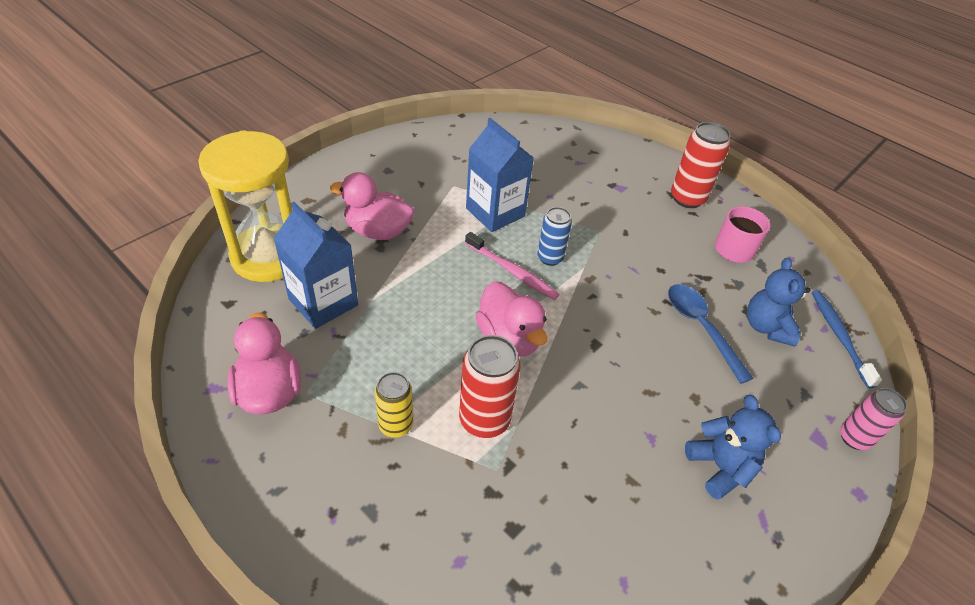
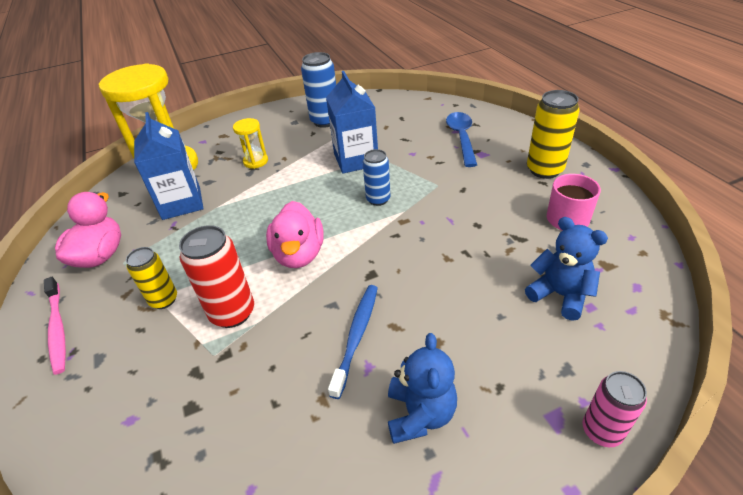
camera: 30 degrees right, 5 degrees down
pink duck [330,172,414,240] -> yellow hourglass [233,118,268,169]
pink toothbrush [465,232,560,300] -> pink toothbrush moved to [44,277,66,375]
blue spoon [668,284,754,384] -> blue spoon moved to [446,112,477,167]
red can [671,122,731,208] -> yellow can [527,90,580,179]
blue teddy bear [747,257,810,347] -> blue teddy bear turned 105 degrees clockwise [525,217,608,321]
blue toothbrush [812,290,882,388] -> blue toothbrush moved to [328,285,378,399]
none -> blue can [301,52,336,128]

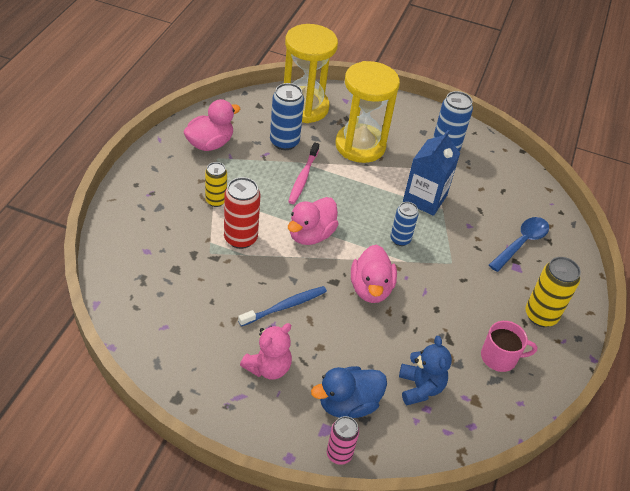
camera: 35 degrees right, 5 degrees up
pink toothbrush [44,277,66,375] -> pink toothbrush moved to [288,142,319,204]
blue carton [134,112,204,220] -> blue can [270,83,304,150]
yellow hourglass [233,118,268,169] -> yellow hourglass [335,61,400,163], size x2.28
blue teddy bear [388,333,457,444] -> pink teddy bear [240,323,292,380]
none -> blue duck [311,366,387,418]
none -> pink duck [351,244,397,303]

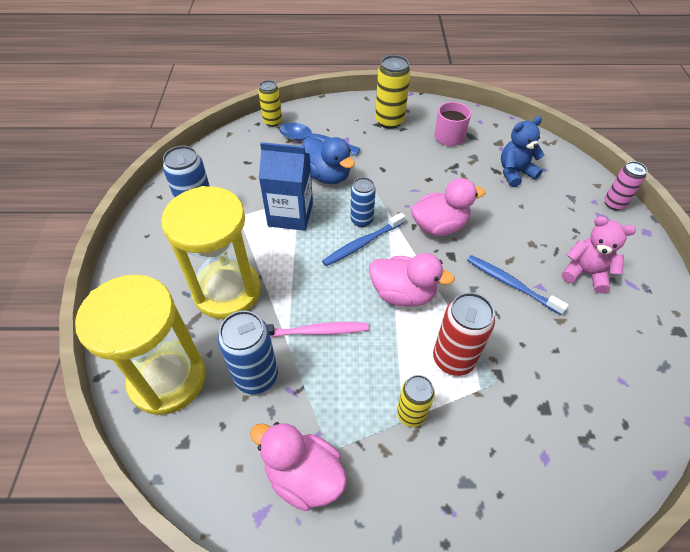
camera: 105 degrees left, 5 degrees up
blue duck [311,366,387,418] -> blue duck moved to [302,137,355,184]
none -> yellow can [258,80,282,127]
none -> blue toothbrush [322,212,405,266]

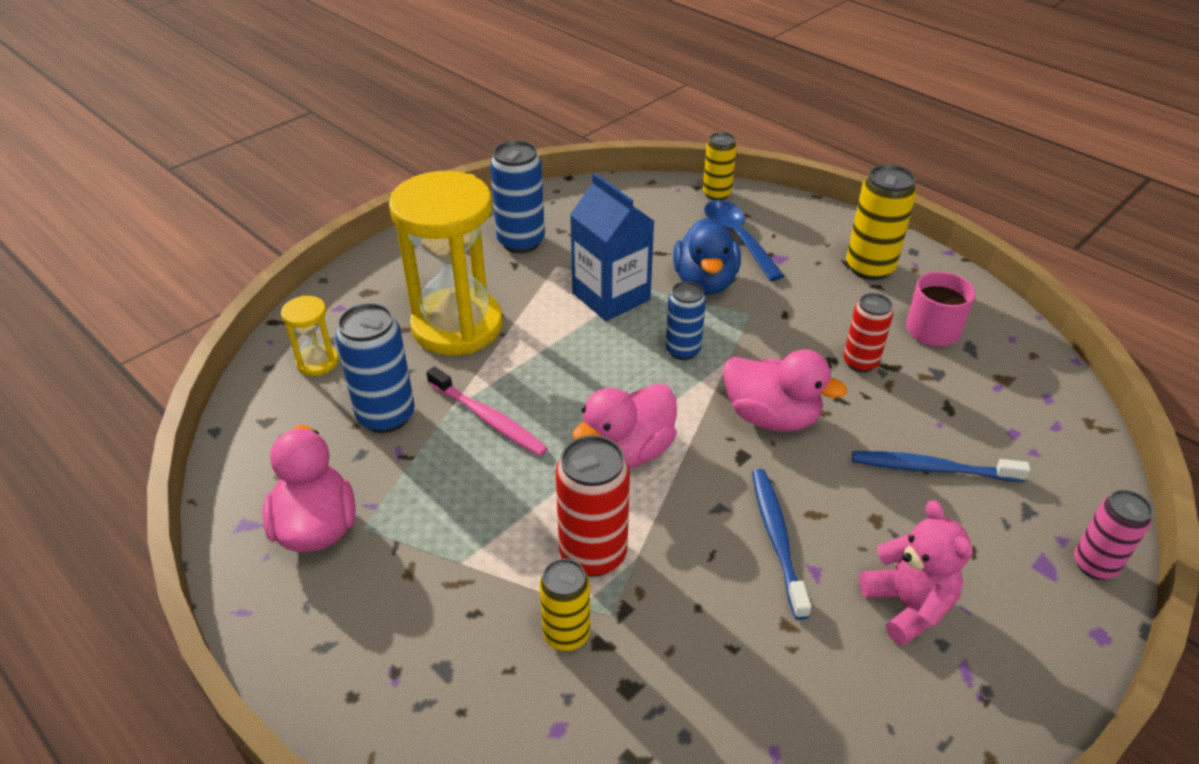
camera: 45 degrees right, 10 degrees down
yellow hourglass [75,275,206,415] -> yellow hourglass [281,296,339,376], size x0.44
blue toothbrush [322,212,405,266] -> blue toothbrush moved to [852,451,1030,482]
pink duck [369,253,455,307] -> pink duck turned 75 degrees clockwise [572,384,677,469]
yellow can [397,375,435,427] -> yellow can moved to [539,559,590,651]
blue teddy bear [501,116,544,187] -> none
none -> red can [843,293,893,373]

